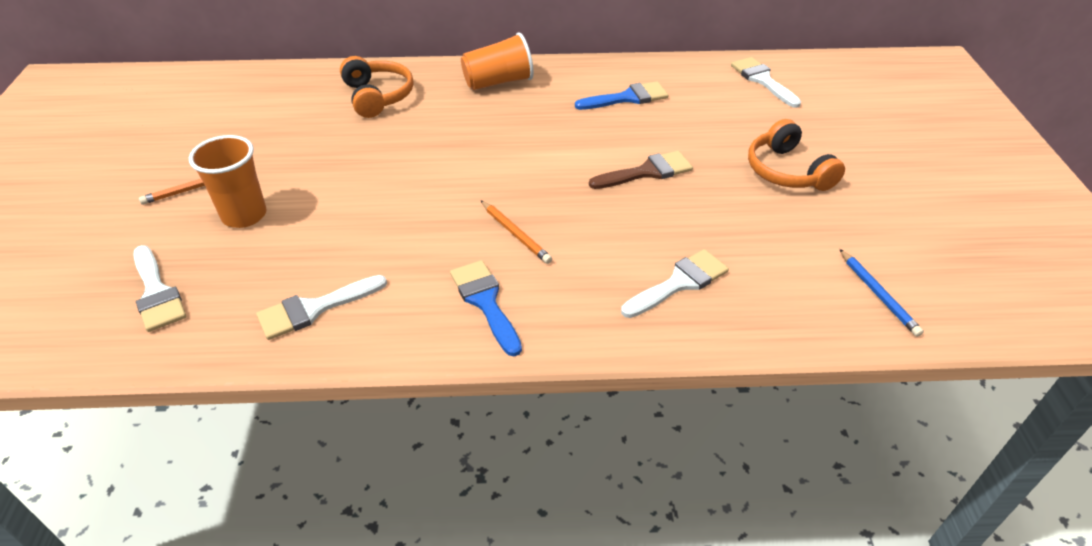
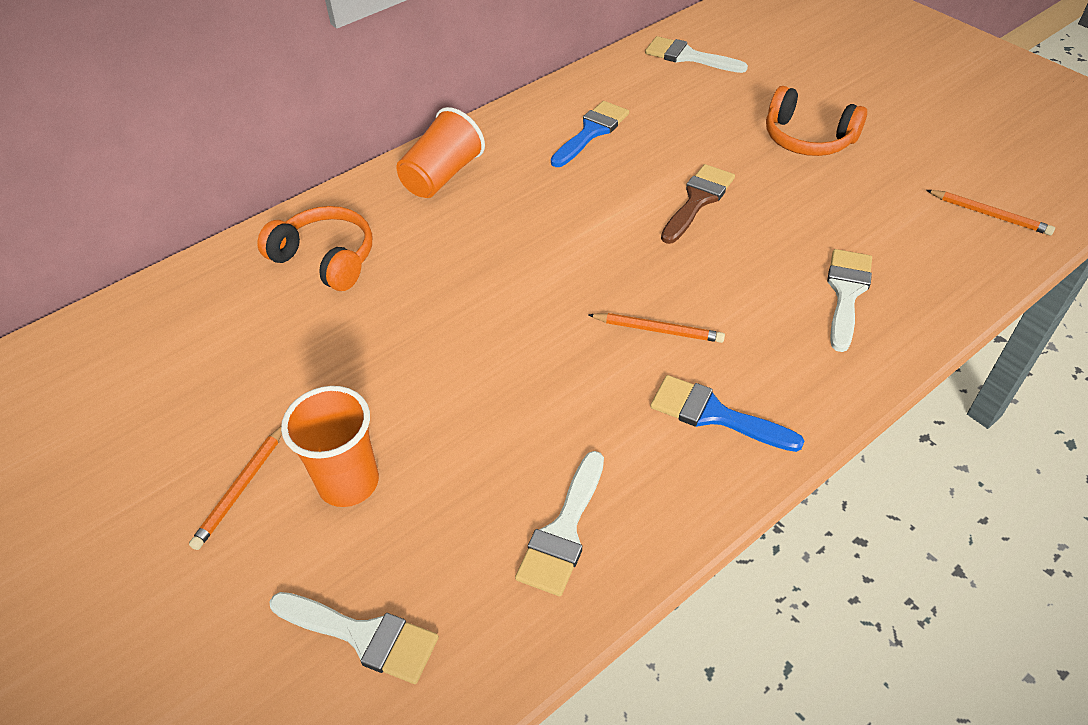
camera: 35 degrees left, 5 degrees up
blue pencil [840,249,924,337] -> orange pencil [926,190,1055,235]

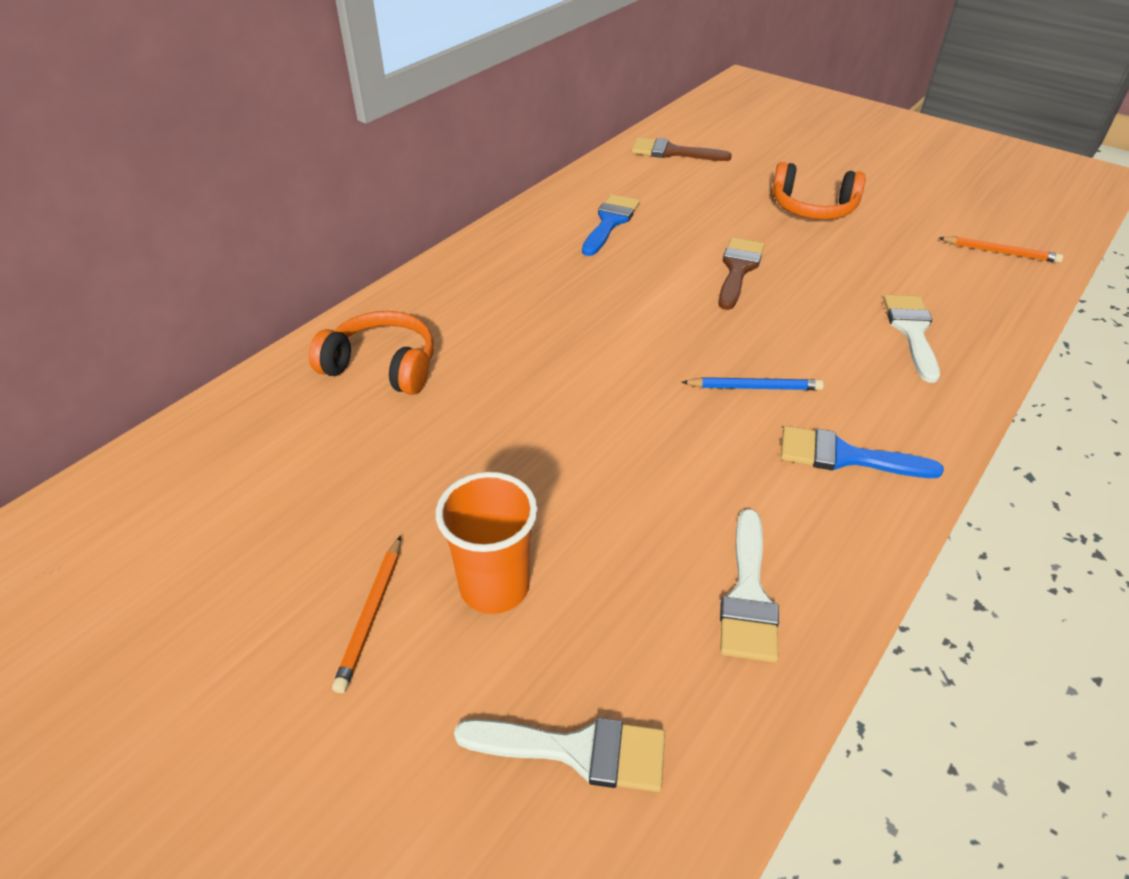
camera: 15 degrees left, 5 degrees down
orange cup [396,107,485,198] -> none
orange pencil [588,313,725,343] -> blue pencil [681,377,824,390]
white brush [645,36,748,73] -> brown brush [632,137,732,161]

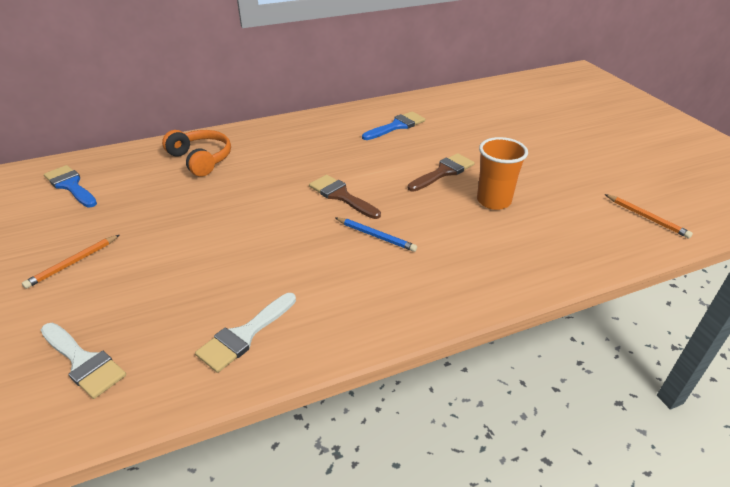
camera: 30 degrees right, 5 degrees down
orange cup [436,472,538,614] -> orange cup moved to [477,137,528,210]
brown brush [632,137,732,161] -> brown brush moved to [309,175,381,219]
orange headphones [772,162,866,220] -> none
blue brush [781,426,944,478] -> blue brush moved to [44,165,97,208]
white brush [883,295,940,383] -> none

